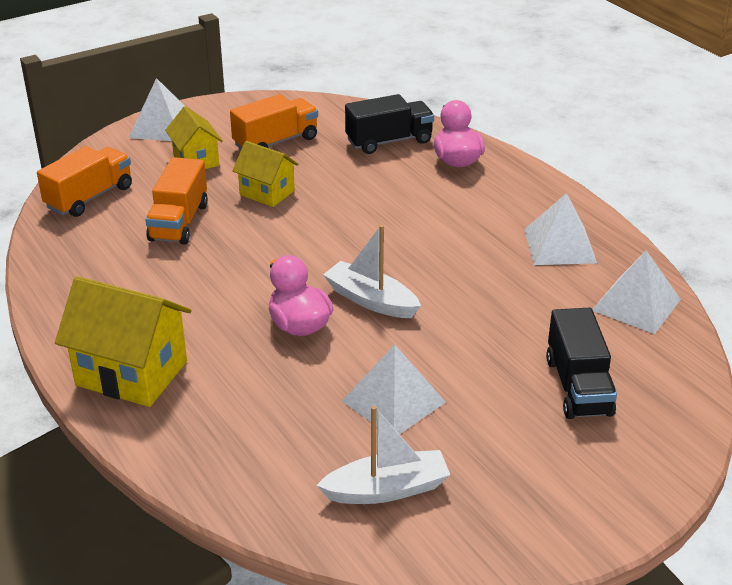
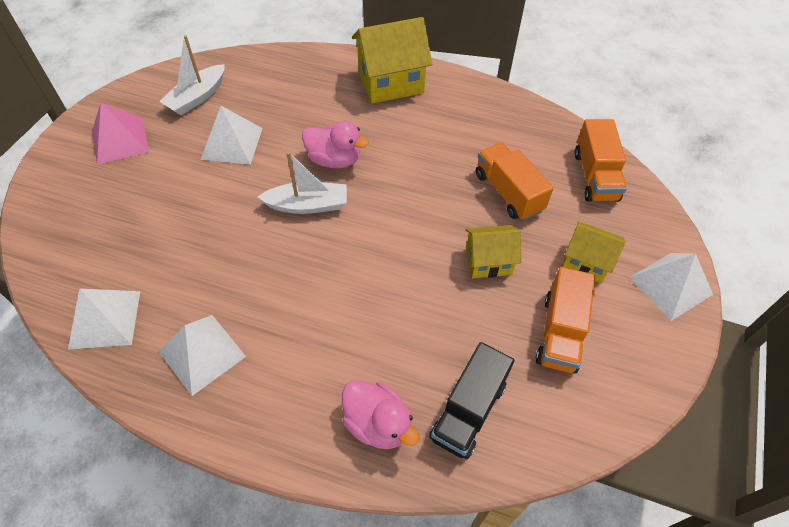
camera: 140 degrees right, 20 degrees up
black truck [546,308,617,419] -> none
none -> pink pyramid [92,103,149,165]

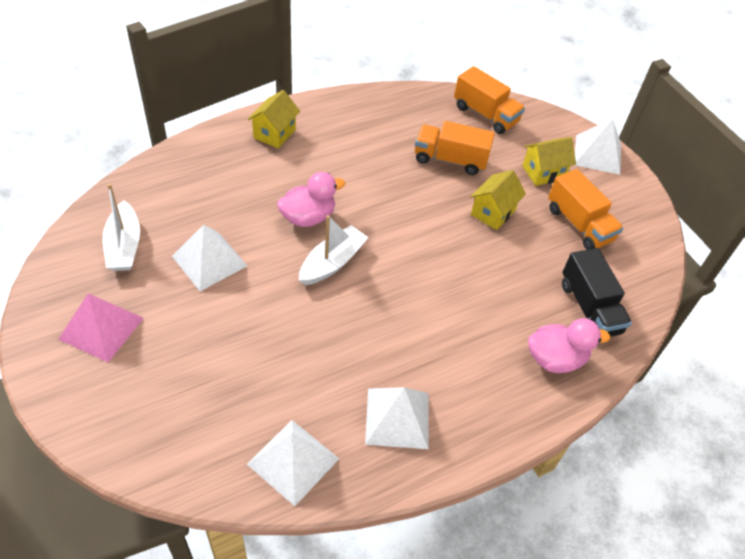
camera: 50 degrees left, 5 degrees down
yellow house [352,17,432,104] -> yellow house [247,90,300,148], size x0.60

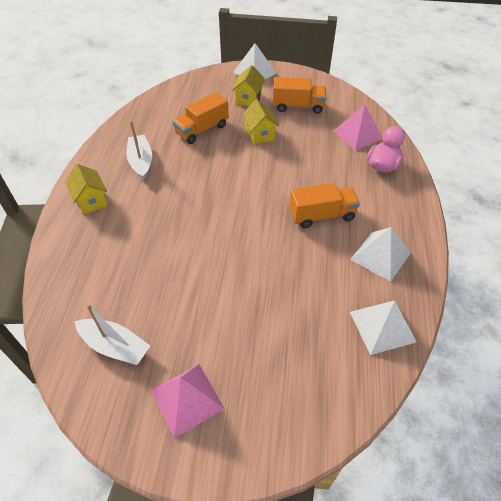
camera: 50 degrees left, 0 degrees up
white pyramid [172,225,247,291] -> none
pink duck [277,172,345,227] -> none
white boat [299,215,369,285] -> white boat moved to [126,121,152,180]
orange truck [454,66,525,134] -> orange truck moved to [289,183,360,228]
black truck [562,248,632,337] -> pink pyramid [334,104,382,151]

